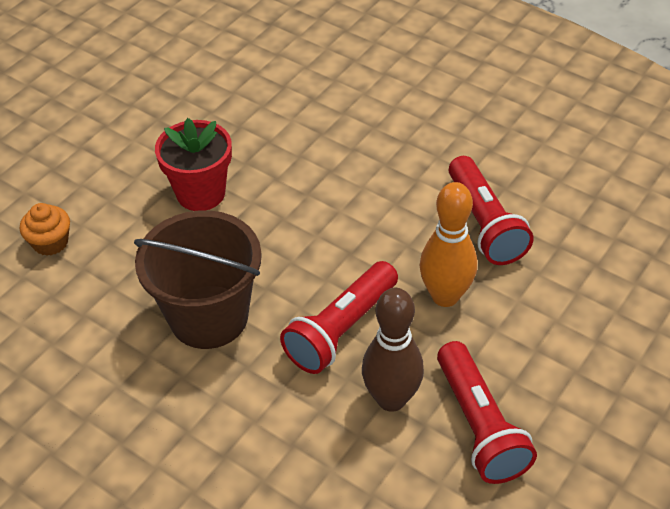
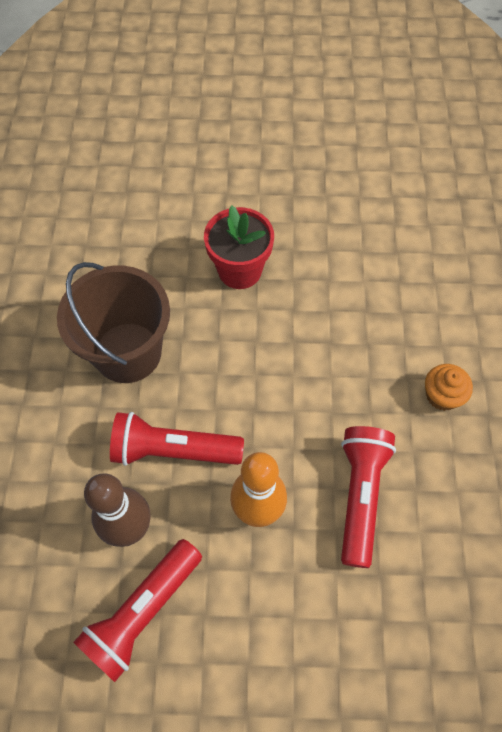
camera: 55 degrees right, 15 degrees up
orange cupcake [20,203,70,256] -> orange cupcake moved to [425,364,473,411]
red flashlight [449,156,534,265] -> red flashlight turned 150 degrees clockwise [341,426,396,568]

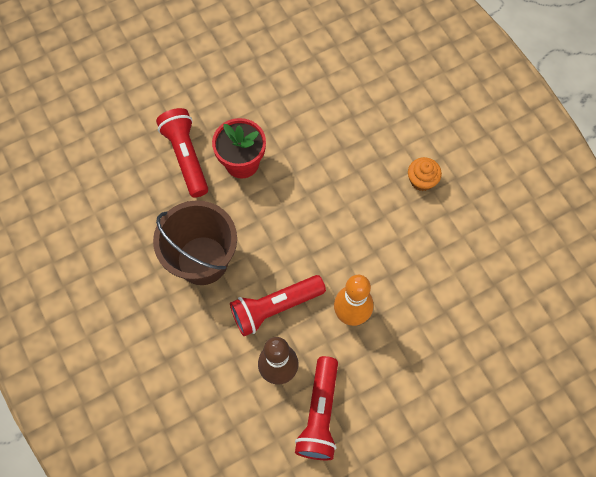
camera: 30 degrees left, 5 degrees up
red flashlight [341,426,396,568] -> red flashlight moved to [156,108,208,198]

